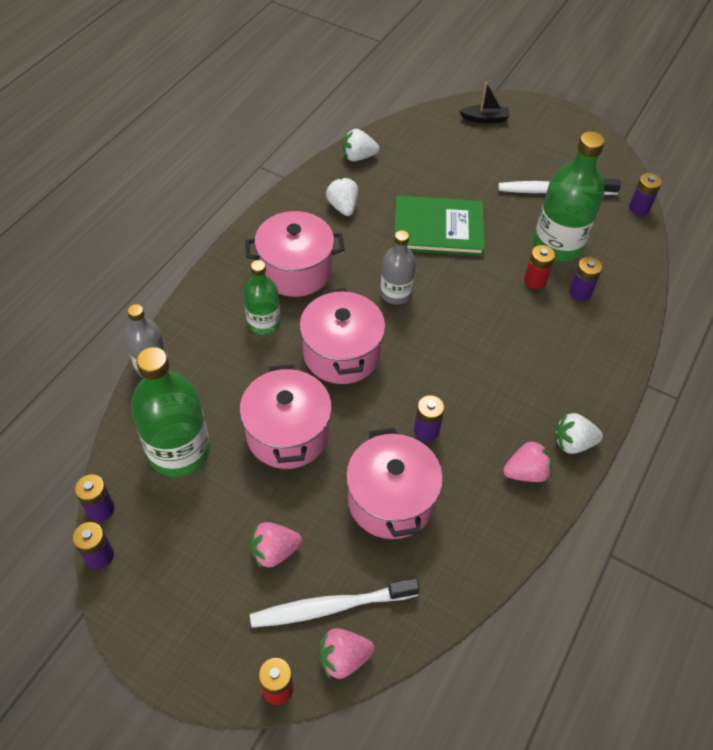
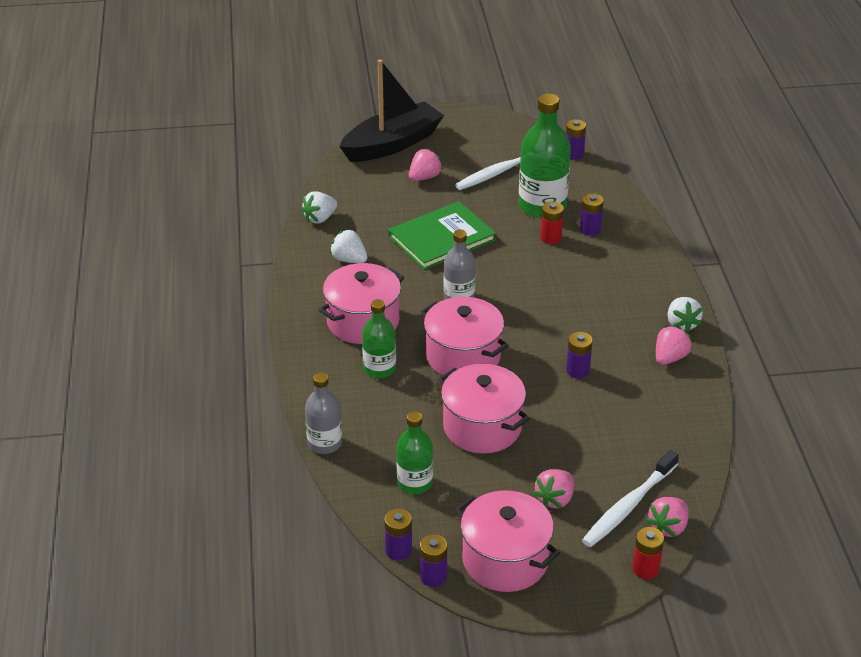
camera: 35 degrees left, 15 degrees down
green bottle [131,347,210,477] -> green bottle [396,412,433,494], size x0.60
pink pot [346,428,443,539] -> pink pot moved to [455,490,560,592]
black boat [460,82,510,123] -> black boat [340,60,444,162], size x2.32
white strawberry [555,413,603,454] -> white strawberry turned 60 degrees counterclockwise [668,297,703,333]
none -> pink strawberry [409,149,443,181]

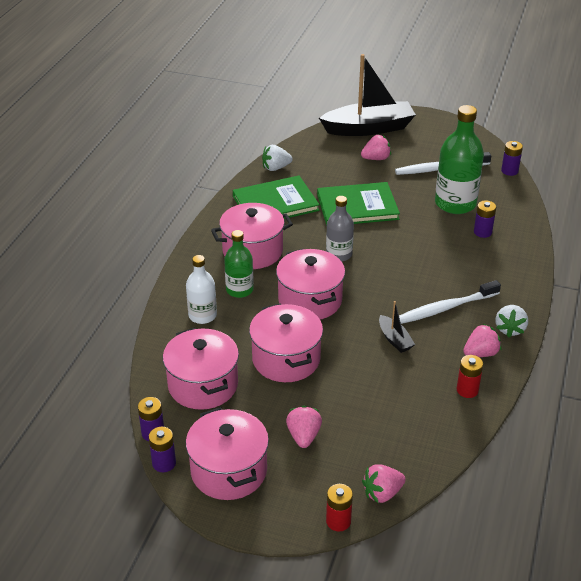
camera: 25 degrees right, 0 degrees up
grey bottle [305,372,342,454] -> none
white strawberry [330,229,368,263] -> green book [233,176,320,219]
green bottle [396,412,433,494] -> pink pot [163,328,239,410]
pink strawberry [533,469,574,508] -> pink strawberry turned 120 degrees clockwise [286,406,322,448]
red battery [541,202,564,244] -> red battery moved to [457,355,483,398]
purple battery [566,332,593,378] -> black boat [379,301,415,353]
white toothbrush [582,450,679,547] -> white toothbrush moved to [399,280,501,324]
none -> white bottle [186,255,217,324]

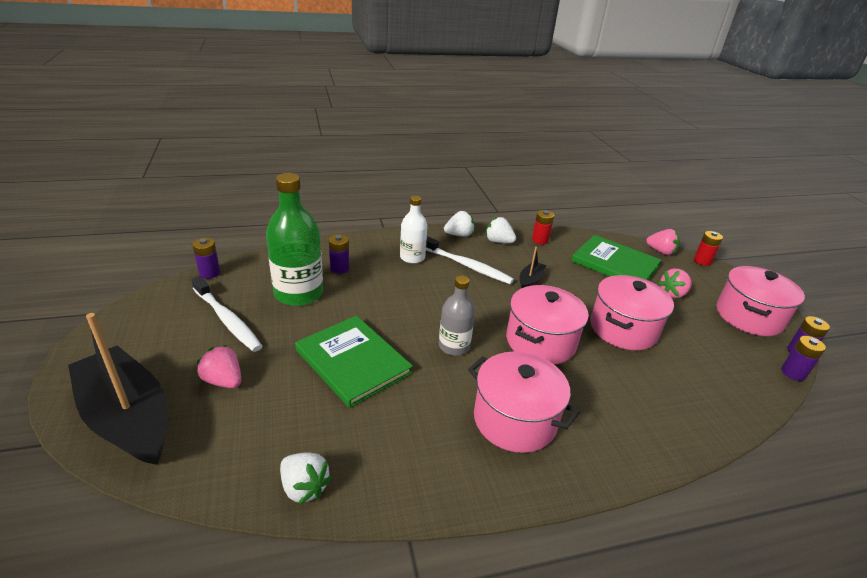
camera: 125 degrees left, 5 degrees down
pink pot [163,328,239,410] -> none
white bottle [186,255,217,324] -> white bottle moved to [400,196,427,264]
green bottle [224,230,254,298] -> none
green book [233,176,320,219] -> green book moved to [571,235,661,280]
pink strawberry [463,324,501,357] -> white strawberry [485,216,516,243]

